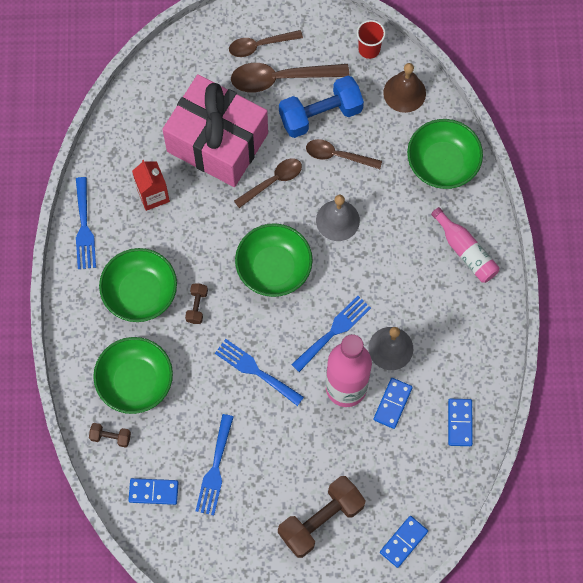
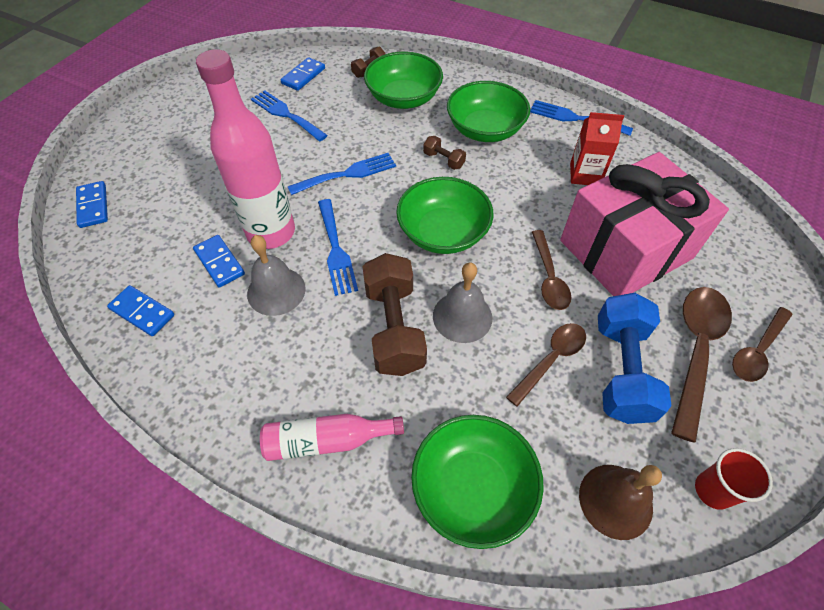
camera: 120 degrees right, 15 degrees down
brown spoon [229,30,303,57] -> brown spoon turned 150 degrees counterclockwise [732,307,793,382]
brown dumbbell [278,476,366,558] -> brown dumbbell moved to [362,253,427,376]

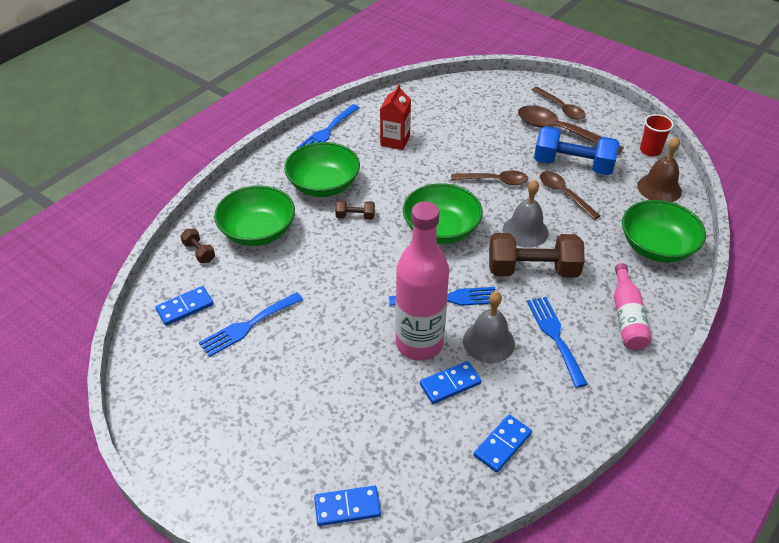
camera: 80 degrees left, 10 degrees down
blue domino [281,57,325,91] -> blue domino turned 75 degrees counterclockwise [155,286,214,326]
blue fork [288,153,396,195] -> blue fork moved to [527,297,588,388]
brown dumbbell [423,136,466,170] -> brown dumbbell turned 45 degrees clockwise [335,200,375,220]
pink gift [560,152,729,296] -> none

